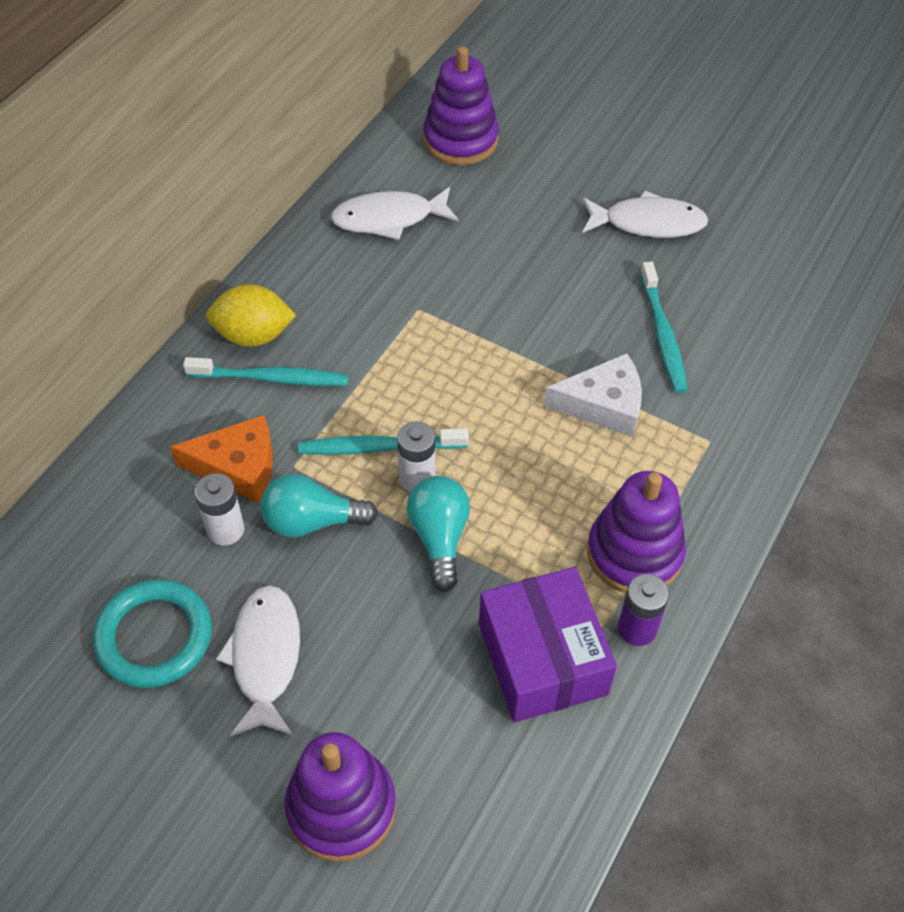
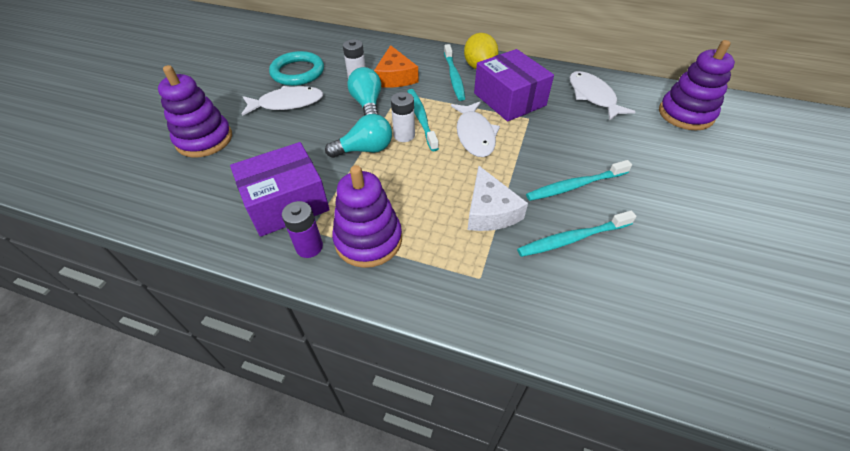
camera: 80 degrees right, 5 degrees down
white fish [582,190,708,238] -> white fish moved to [451,102,500,157]
none -> purple box [474,49,554,121]
none -> turquoise toothbrush [526,160,632,201]

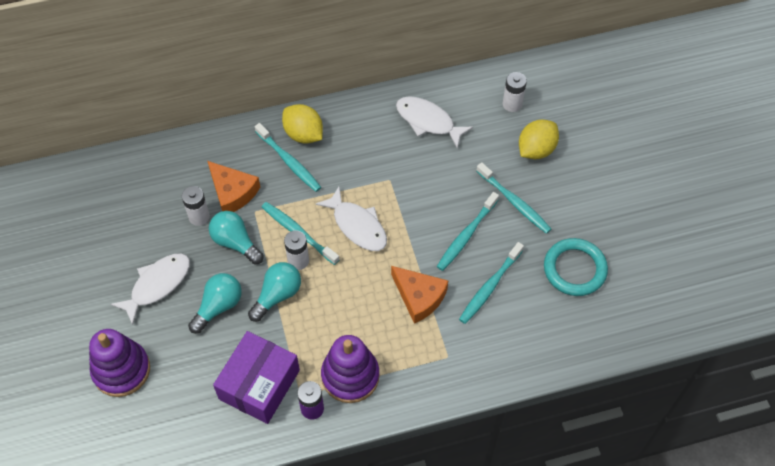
camera: 35 degrees left, 10 degrees up
turquoise ring [269,51,324,86] -> turquoise ring moved to [544,238,608,296]
white cheese [468,166,528,231] -> orange cheese [391,266,448,324]
purple box [474,49,554,121] -> none
purple stacking toy [659,40,735,131] -> white battery [503,72,527,112]
none -> turquoise light bulb [188,273,242,334]
none -> turquoise toothbrush [477,162,551,234]
none -> yellow lemon [519,120,559,159]

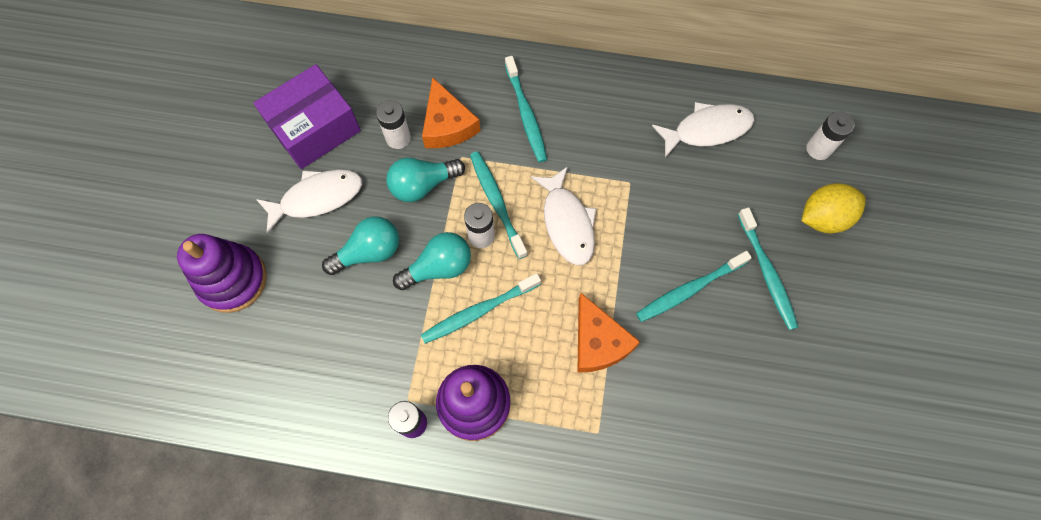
camera: 25 degrees right, 10 degrees up
turquoise light bulb [209,211,264,265] -> turquoise light bulb turned 90 degrees counterclockwise [386,158,465,202]
purple box [213,331,300,424] -> purple box moved to [253,64,361,169]
yellow lemon [282,104,323,144] -> none
white fish [396,96,473,148] -> white fish turned 105 degrees clockwise [652,102,754,158]
turquoise toothbrush [459,242,524,324] -> turquoise toothbrush moved to [421,273,541,344]
turquoise ring [544,238,608,296] -> none

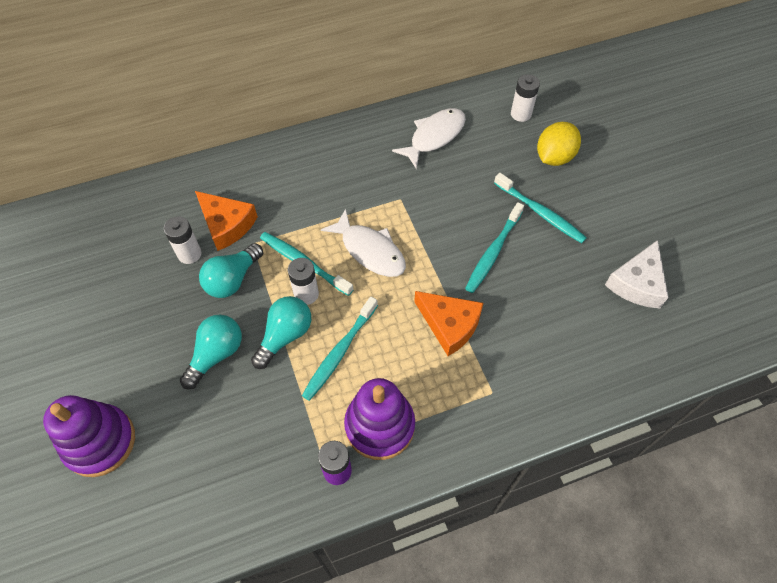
camera: 30 degrees left, 10 degrees down
purple box [253,64,361,169] -> none
white fish [256,170,362,234] -> none
turquoise toothbrush [505,56,547,162] -> none
none -> white cheese [605,240,669,308]

